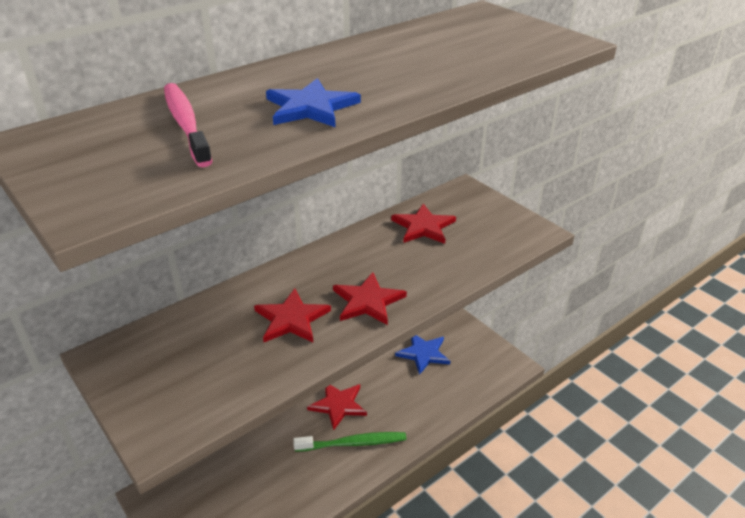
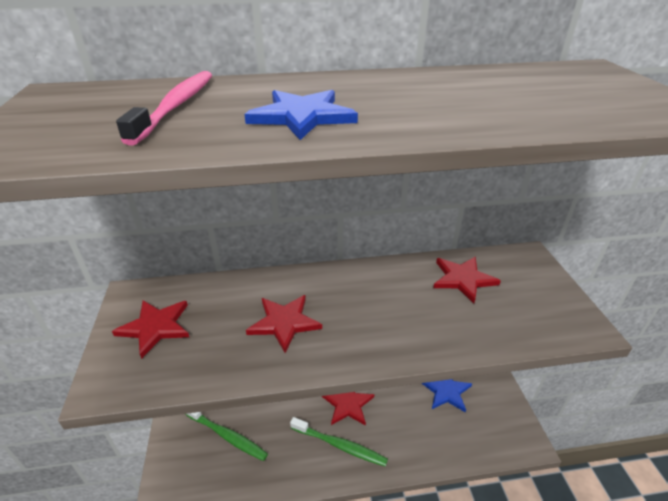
camera: 30 degrees right, 0 degrees up
red star [333,272,407,325] -> red star moved to [112,300,189,359]
none -> green toothbrush [185,412,268,461]

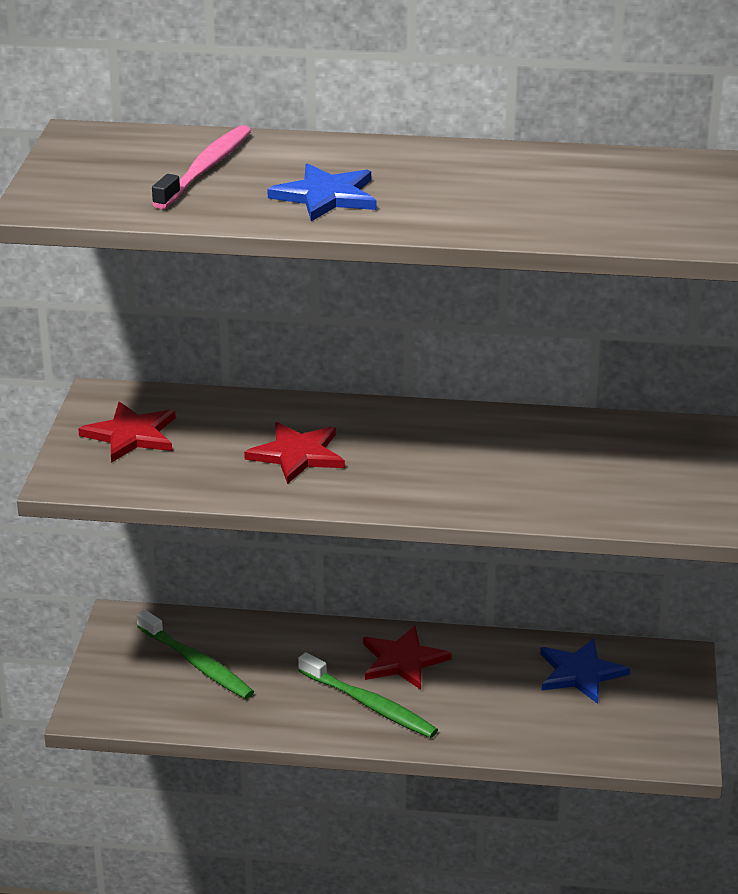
camera: 15 degrees right, 5 degrees down
red star [433,257,501,303] -> none

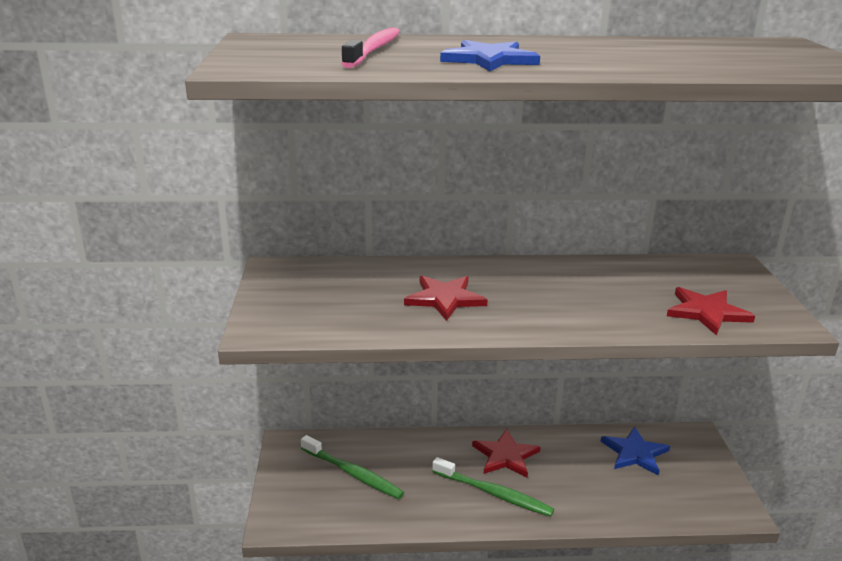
camera: 10 degrees left, 5 degrees down
red star [78,402,176,463] -> red star moved to [667,287,755,335]

